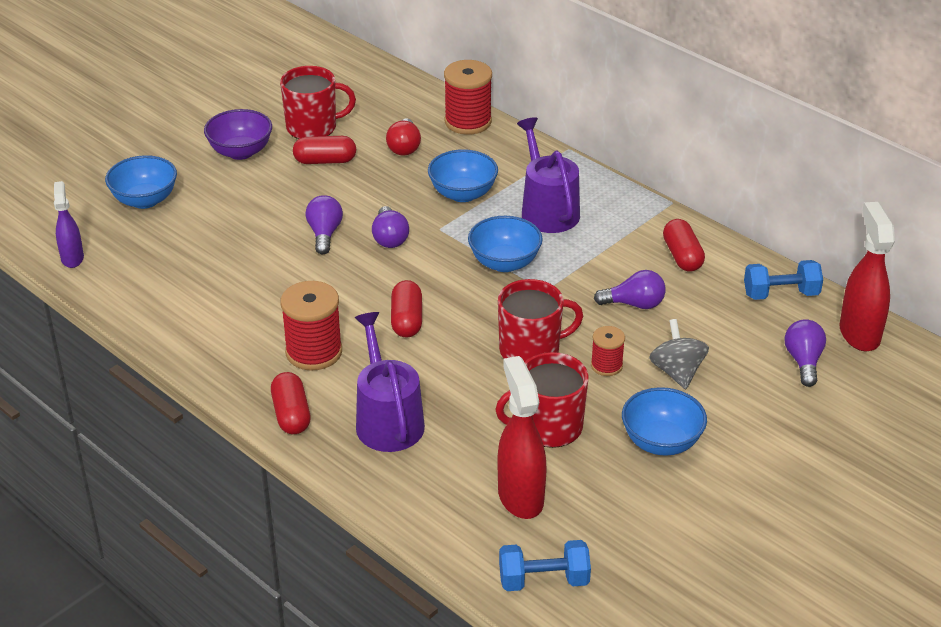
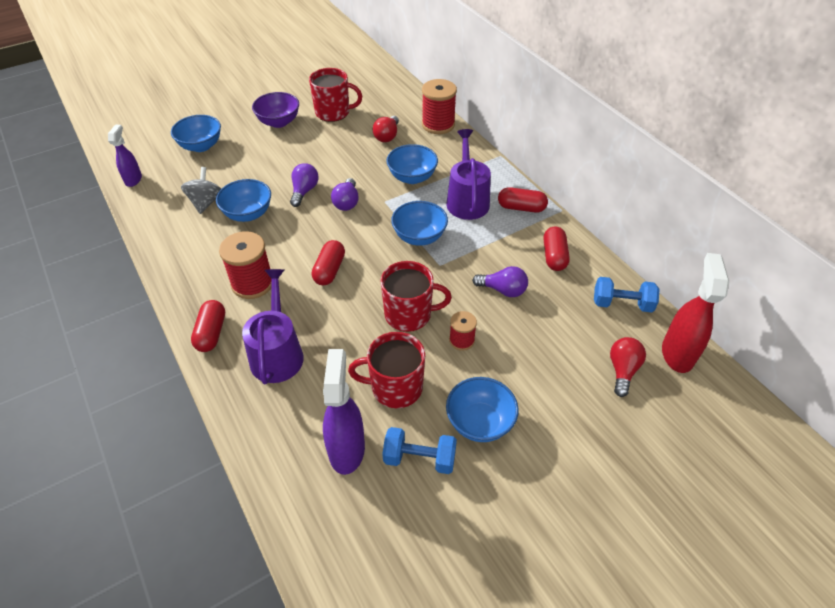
camera: 15 degrees right, 10 degrees up
red capsule [293,136,356,164] -> red capsule moved to [498,187,548,213]
red spray bottle [498,356,547,519] -> purple spray bottle [323,349,365,475]
blue dumbbell [499,540,591,591] -> blue dumbbell moved to [382,427,457,474]
grey spinning top [649,319,709,389] -> grey spinning top moved to [181,167,221,214]
purple light bulb [785,319,826,387] -> red light bulb [610,337,646,397]
none -> blue bowl [216,179,271,222]

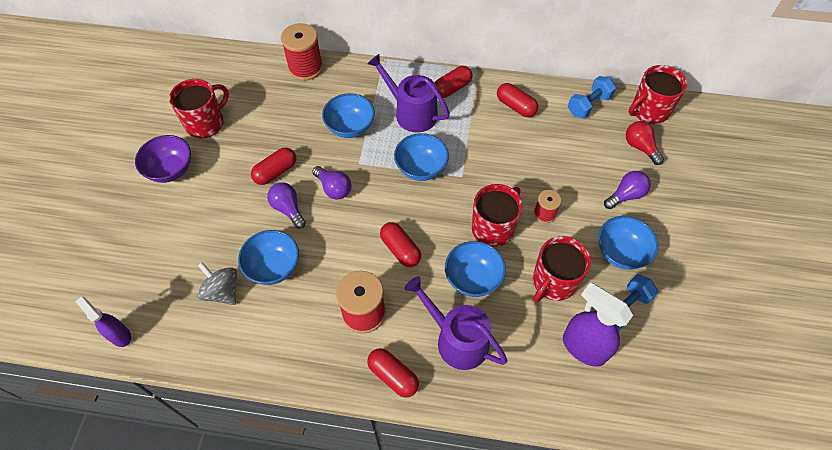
camera: 50 degrees left, 10 degrees up
blue bowl [171,115,221,152] -> blue bowl moved to [445,241,506,297]
red light bulb [373,116,399,142] -> none
purple light bulb [472,266,528,297] -> purple light bulb moved to [604,171,651,209]
red spray bottle [662,253,729,373] -> red mug [629,65,687,124]
none -> red capsule [251,148,296,185]

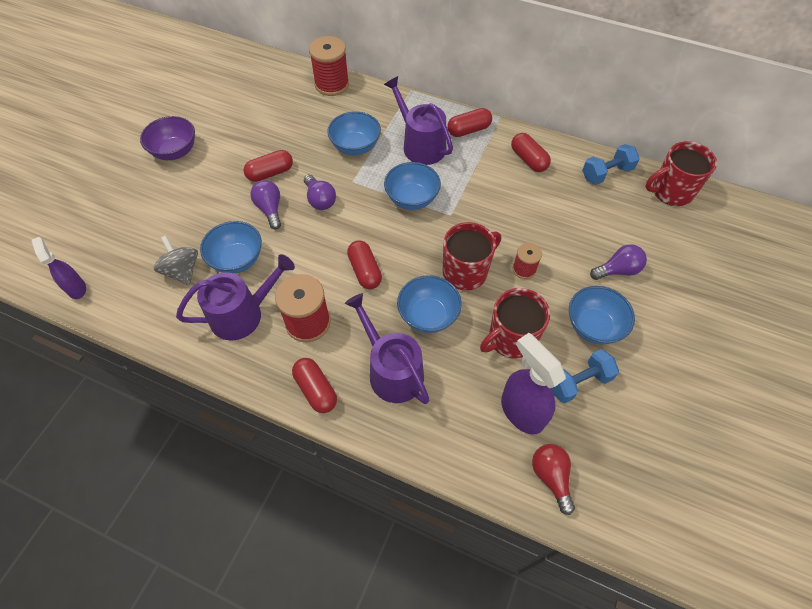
camera: 15 degrees right, 0 degrees up
red mug [169,79,229,139] -> none
red light bulb [626,121,664,165] -> red light bulb moved to [532,444,575,515]
none -> purple watering can [176,254,295,341]

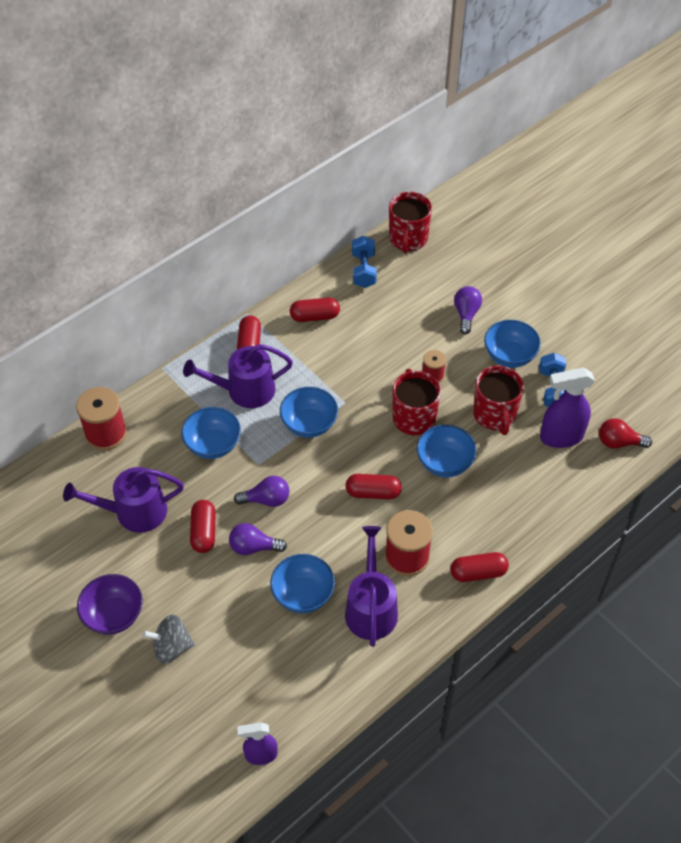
camera: 65 degrees left, 5 degrees down
grey spinning top [154,235,198,285] -> grey spinning top moved to [142,614,195,664]
purple watering can [345,293,430,404] -> purple watering can moved to [63,467,184,533]

